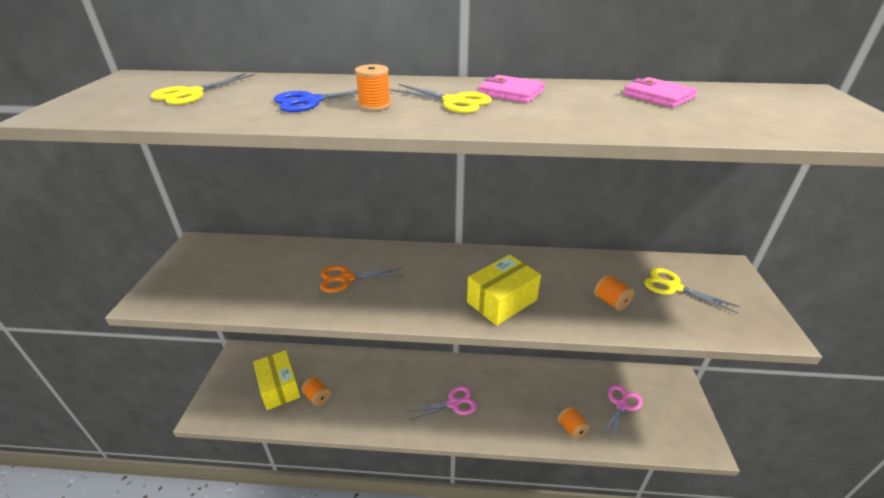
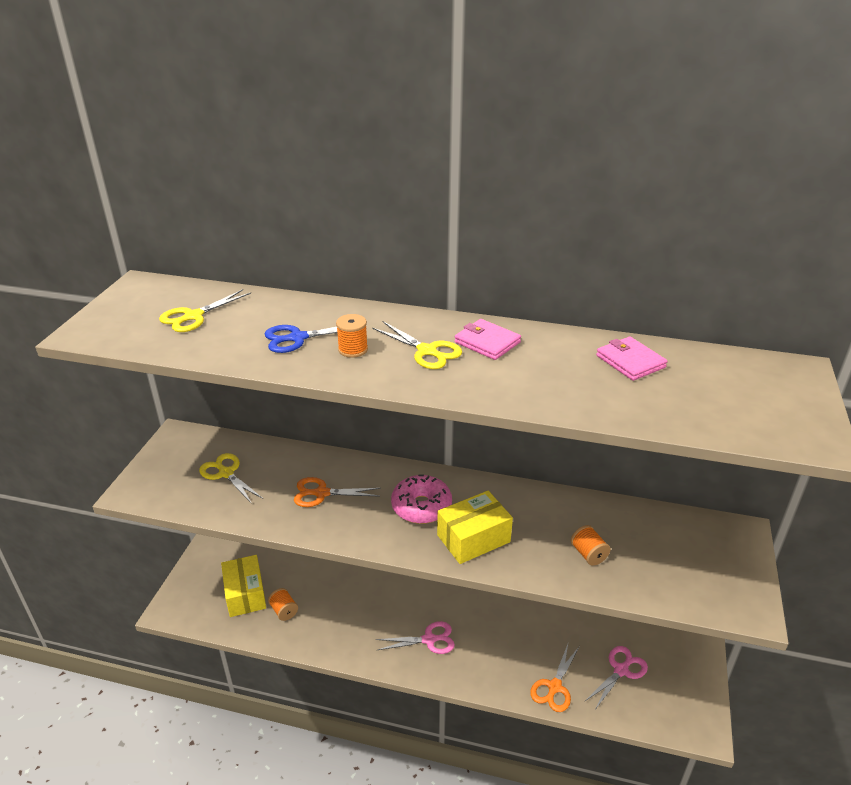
camera: 10 degrees right, 0 degrees up
orange spool [558,406,590,440] -> orange scissors [530,644,579,712]
yellow scissors [644,268,740,314] -> yellow scissors moved to [199,453,263,504]
none -> pink donut [391,474,452,524]

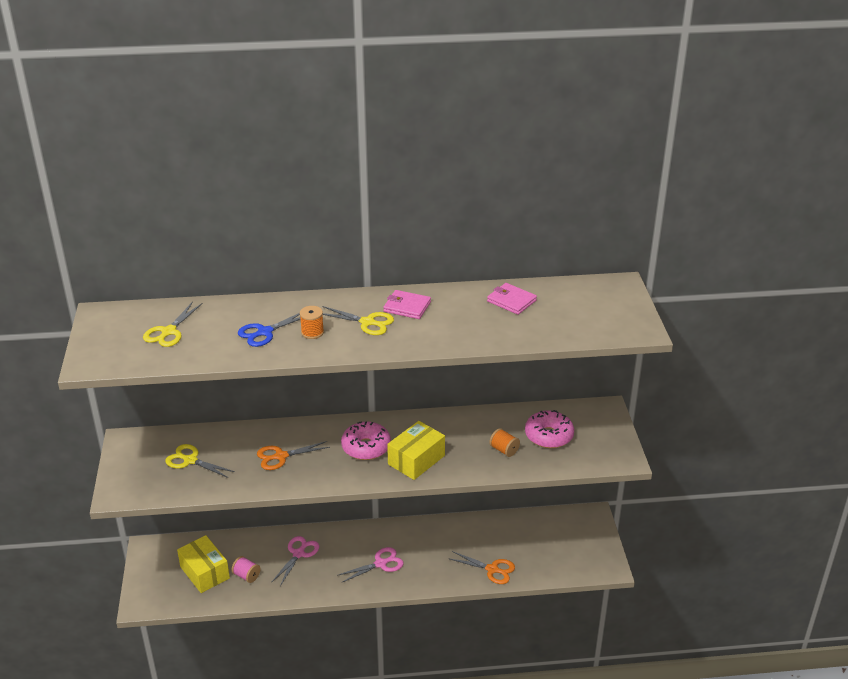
camera: 20 degrees left, 0 degrees up
orange spool [268,588,298,621] -> pink spool [231,556,261,583]
orange scissors [530,644,579,712] -> orange scissors turned 75 degrees counterclockwise [448,551,515,584]
pink scissors [585,646,648,708] -> pink scissors moved to [271,536,319,586]
none -> pink donut [525,410,574,448]

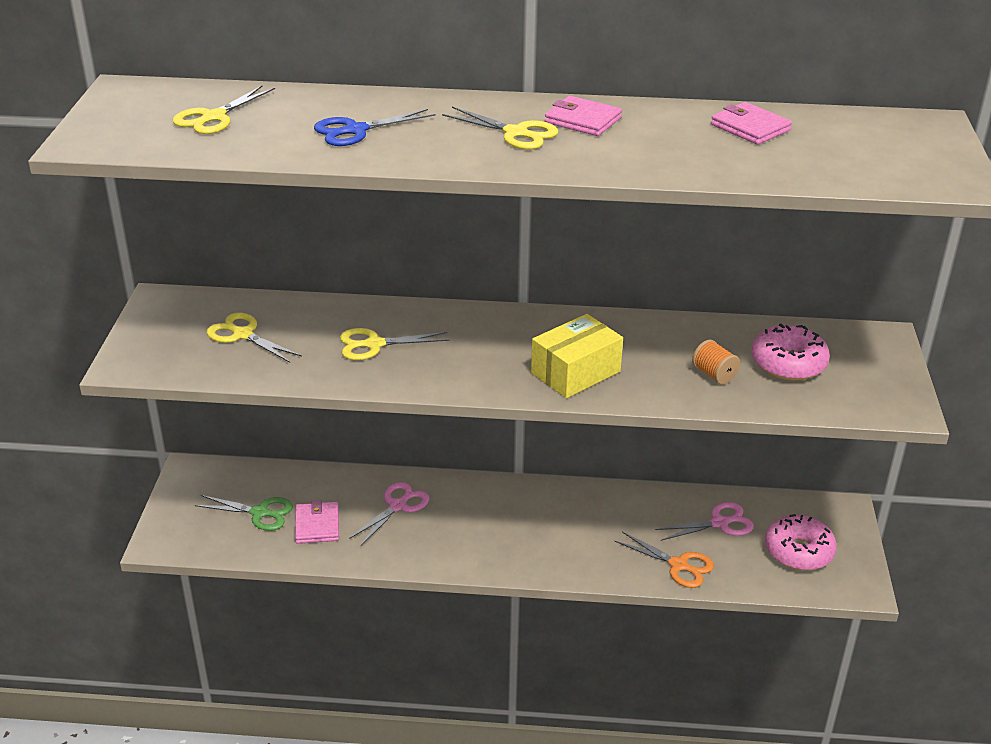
camera: 10 degrees right, 0 degrees up
yellow box [177,535,230,593] -> green scissors [195,495,293,531]
pink spool [231,556,261,583] -> pink wallet [295,500,339,544]
orange scissors [257,441,330,470] -> yellow scissors [340,328,449,360]
orange spool [300,306,324,339] -> none
pink scissors [337,547,404,583] -> pink scissors moved to [655,502,754,541]
pink donut [341,421,391,460] -> pink donut moved to [765,514,837,570]

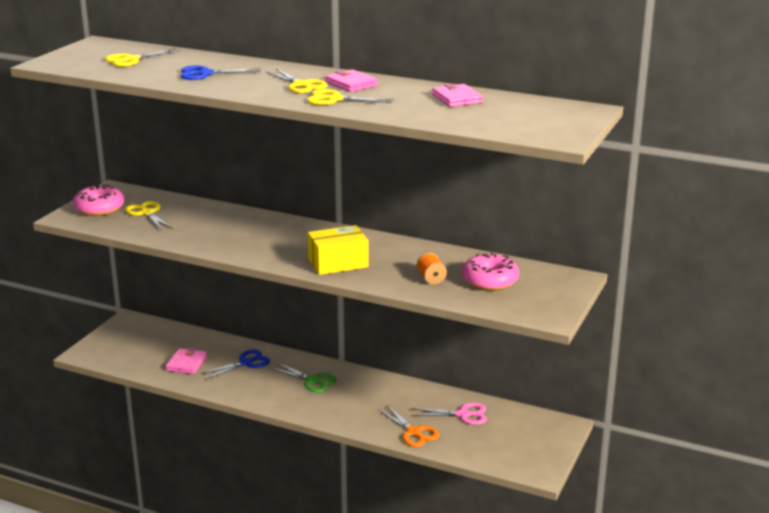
camera: 20 degrees right, 10 degrees down
green scissors [195,495,293,531] -> green scissors moved to [271,363,337,393]
yellow scissors [340,328,449,360] -> yellow scissors moved to [307,89,394,105]
pink scissors [349,482,429,545] -> blue scissors [201,349,270,379]
pink donut [765,514,837,570] -> pink donut moved to [73,185,124,216]

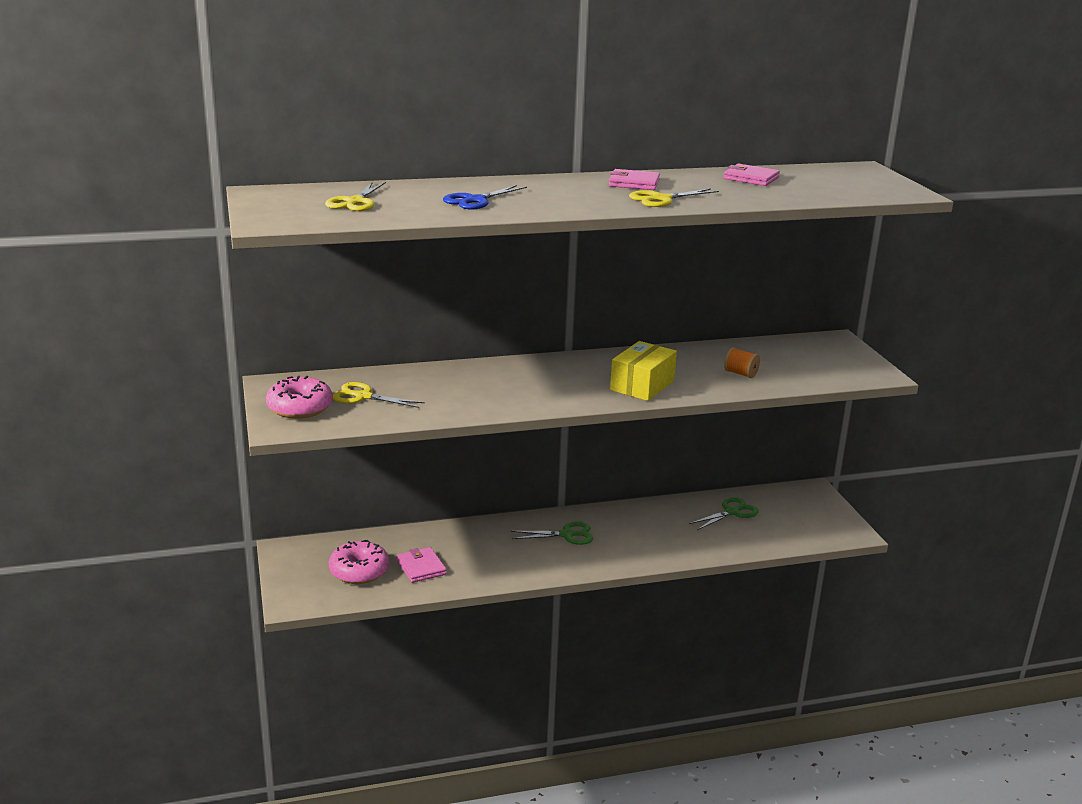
camera: 40 degrees left, 0 degrees up
blue scissors [201,349,270,379] -> none
yellow scissors [266,69,327,93] -> none
orange scissors [379,405,439,447] -> none
pink scissors [412,403,487,425] -> green scissors [689,497,759,530]
pink donut [462,252,519,291] -> pink donut moved to [328,540,389,584]

